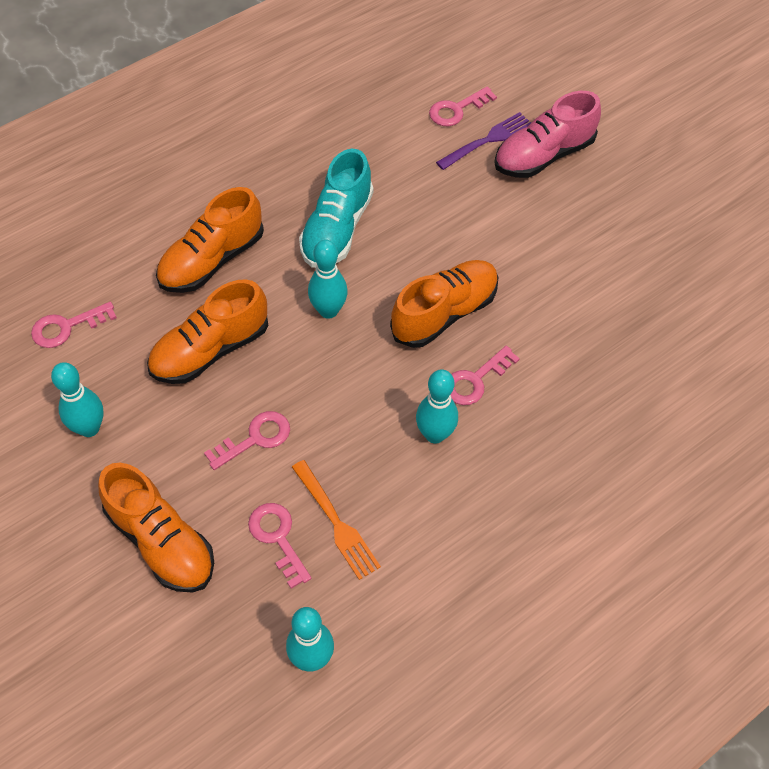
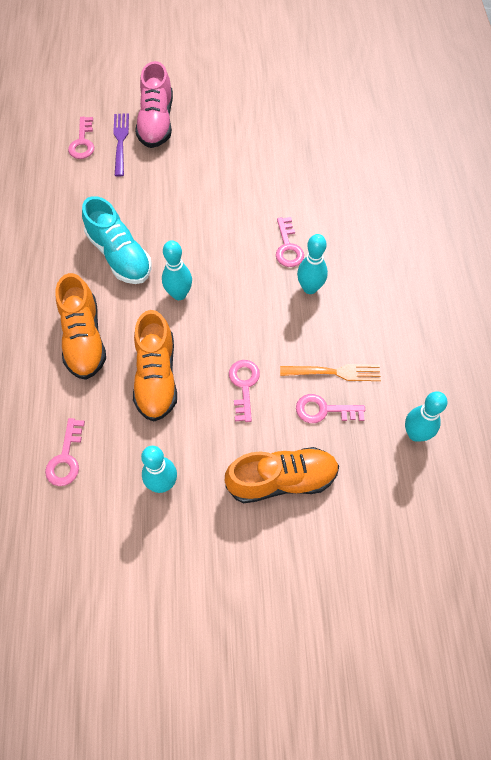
camera: 55 degrees left, 5 degrees up
orange shoe [390,260,499,348] -> none

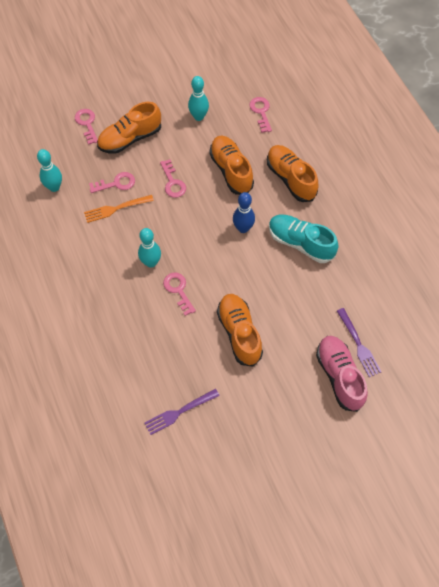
camera: 160 degrees right, 0 degrees up
pink key [68,117,94,159] -> pink key moved to [75,109,98,145]
turquoise bowling pin [162,240,192,300] -> blue bowling pin [233,192,255,233]
none -> purple fork [144,389,220,435]
none -> orange shoe [217,294,263,367]

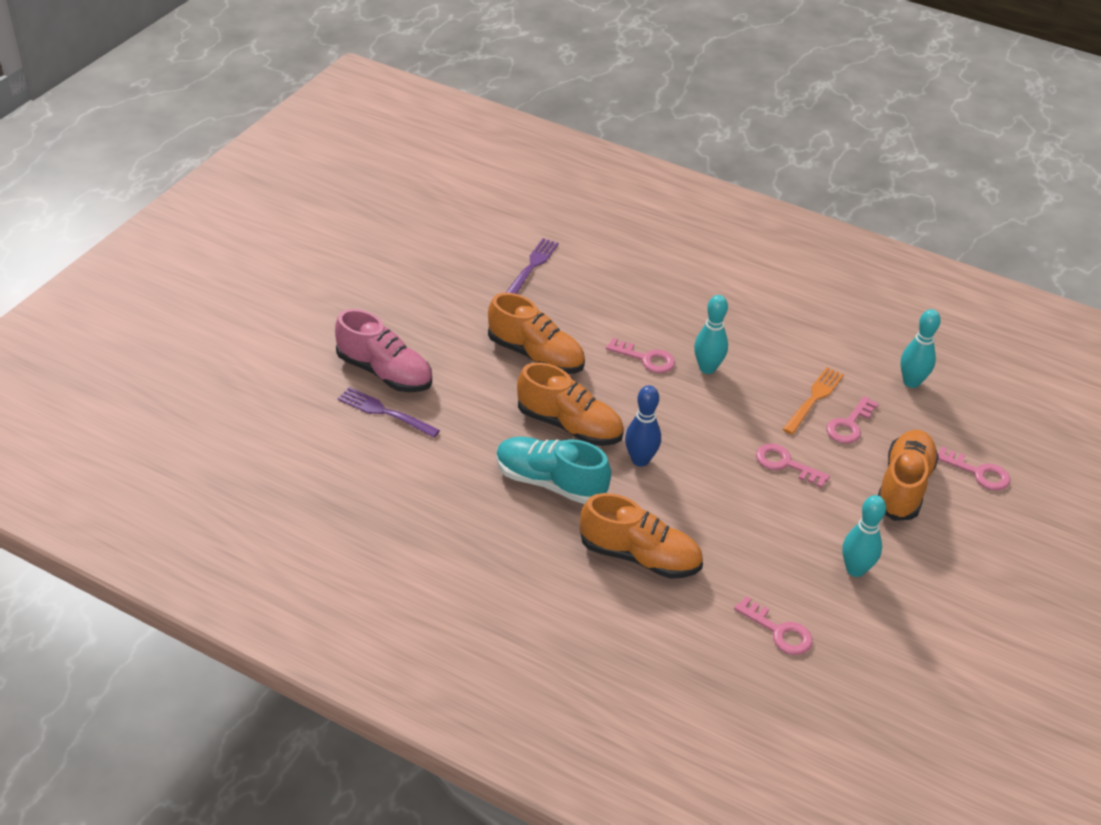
camera: 140 degrees right, 20 degrees down
orange shoe [209,136,254,195] -> orange shoe moved to [517,362,624,446]
turquoise shoe [269,215,339,263] -> turquoise shoe turned 150 degrees counterclockwise [496,437,611,504]

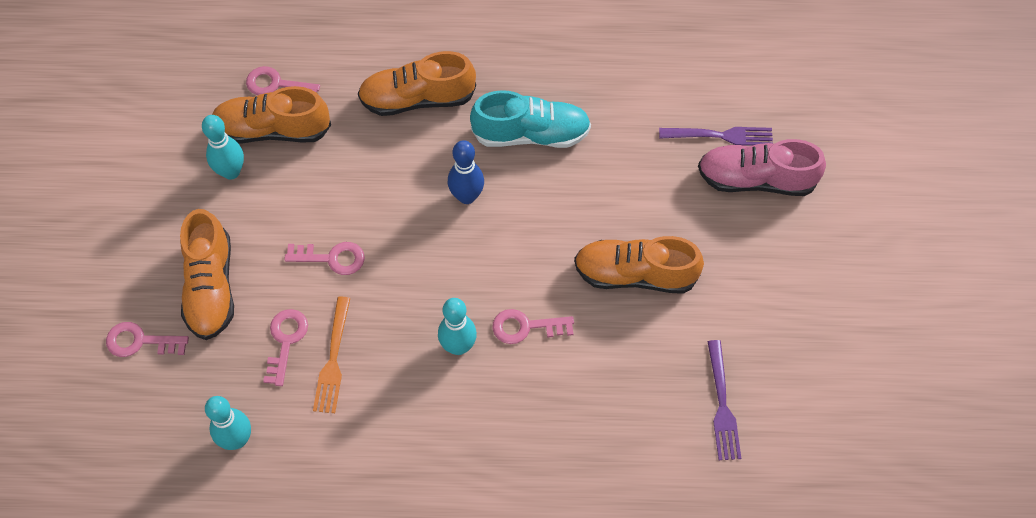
camera: 155 degrees right, 20 degrees up
orange shoe [517,362,624,446] -> orange shoe moved to [212,86,331,144]

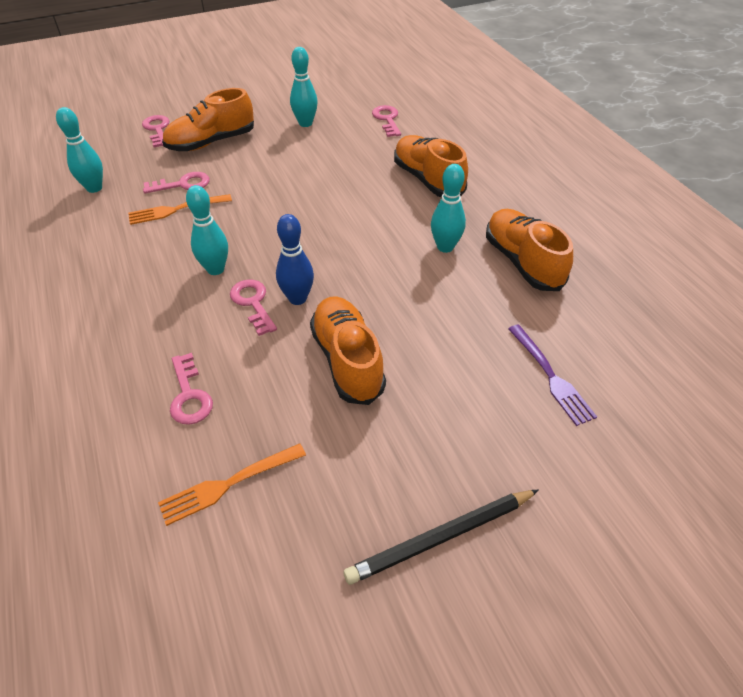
camera: 65 degrees right, 15 degrees down
orange shoe [212,86,331,144] -> orange shoe moved to [486,209,573,291]
pink key [284,242,365,275] -> pink key moved to [170,353,213,425]
blue bowling pin [448,140,484,204] -> blue bowling pin moved to [276,214,314,305]
turquoise shoe [470,90,591,148] -> turquoise bowling pin [431,164,466,253]
pink shoe [698,139,826,196] -> none
purple fork [707,340,741,460] -> orange fork [158,443,306,526]
none -> black pencil [343,490,539,585]

